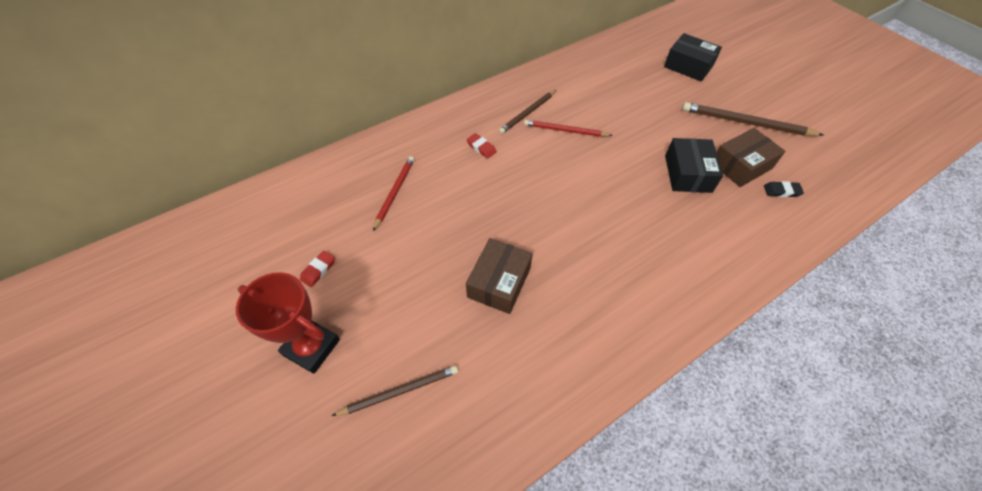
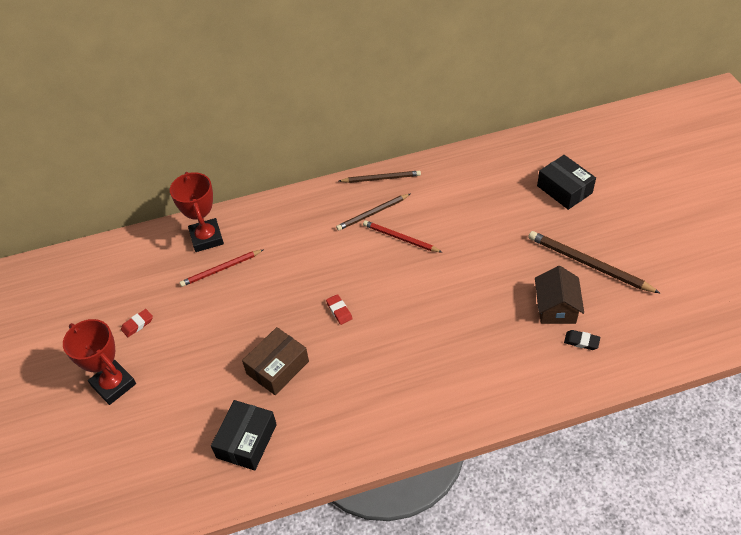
camera: 20 degrees right, 5 degrees down
brown pencil [332,365,458,416] -> brown pencil moved to [339,171,421,183]
red pencil [373,156,414,231] -> red pencil turned 150 degrees counterclockwise [180,250,263,287]
red eraser [466,133,497,159] -> red eraser moved to [326,294,352,325]
black box [665,138,723,193] -> black box moved to [211,400,277,471]
brown box [716,128,785,187] -> brown house [535,266,584,324]
none -> red trophy [170,172,224,252]

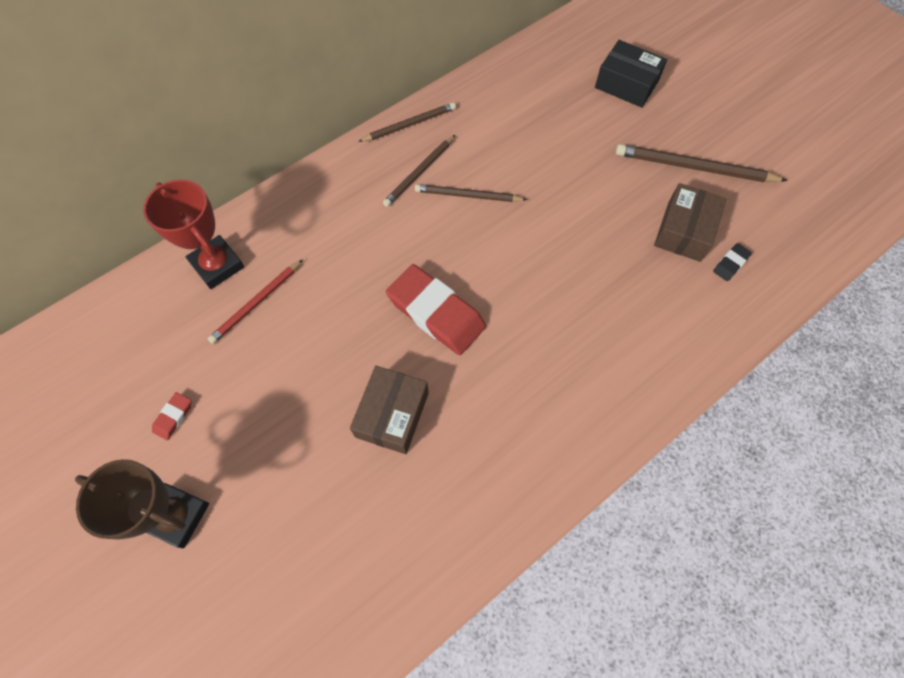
camera: 25 degrees left, 15 degrees up
red trophy [63,319,136,405] -> brown trophy [75,459,209,548]
black box [211,400,277,471] -> none
red eraser [326,294,352,325] -> red eraser [386,264,486,355], size x2.35
red pencil [363,221,443,253] -> brown pencil [415,184,527,202]
brown house [535,266,584,324] -> brown box [654,183,727,262]
black eraser [564,330,600,350] -> black eraser turned 45 degrees counterclockwise [713,243,752,281]

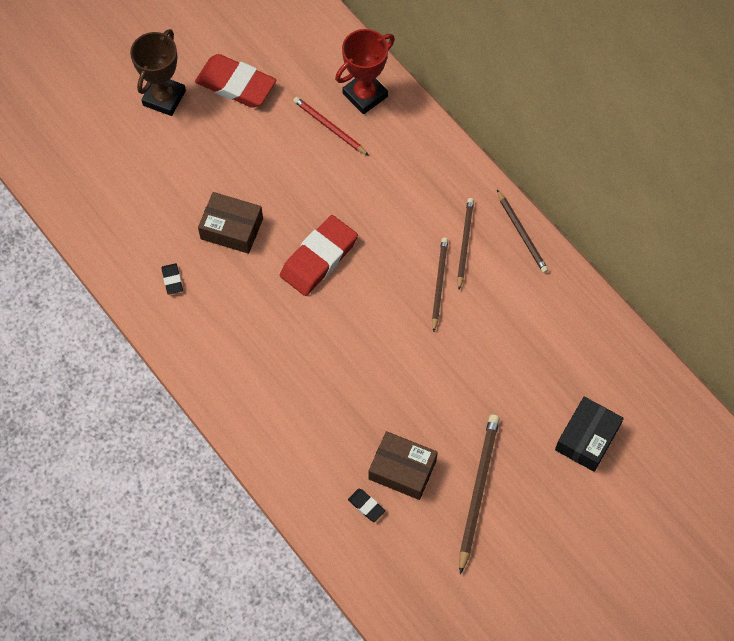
camera: 90 degrees right, 0 degrees up
red eraser [152,392,192,440] -> red eraser [195,54,276,108], size x2.35
brown pencil [383,135,455,207] -> brown pencil turned 60 degrees clockwise [457,198,474,290]
none -> black eraser [161,263,183,295]

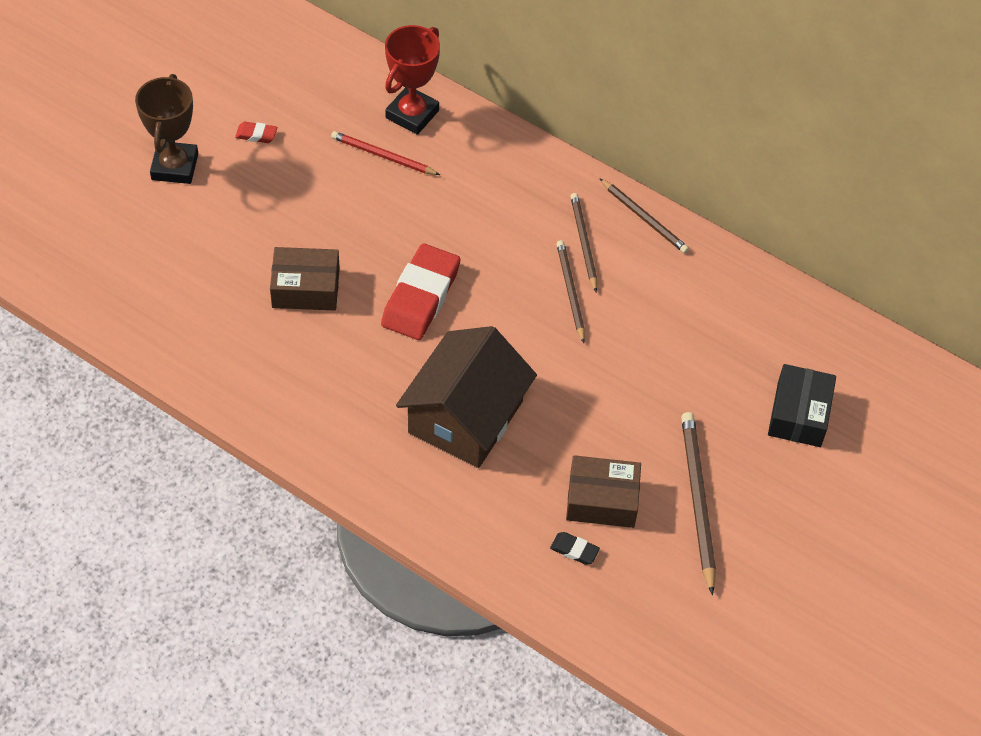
camera: 20 degrees left, 10 degrees down
black eraser [161,263,183,295] -> none
red eraser [195,54,276,108] -> red eraser [235,122,277,143], size x0.43
none -> brown house [396,326,537,468]

